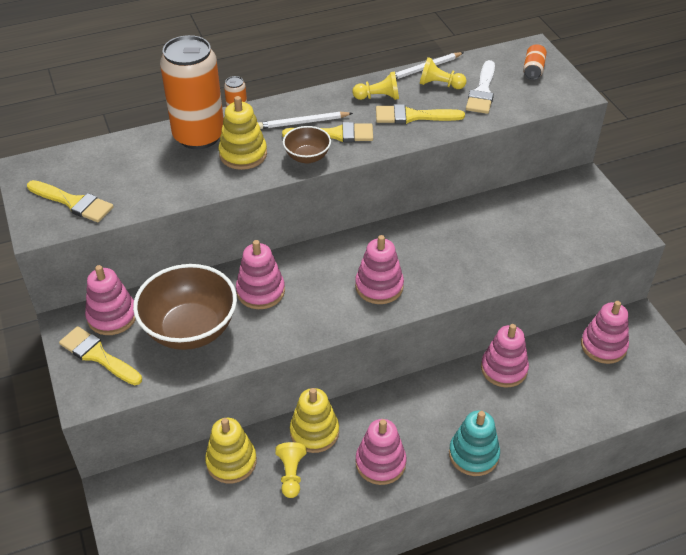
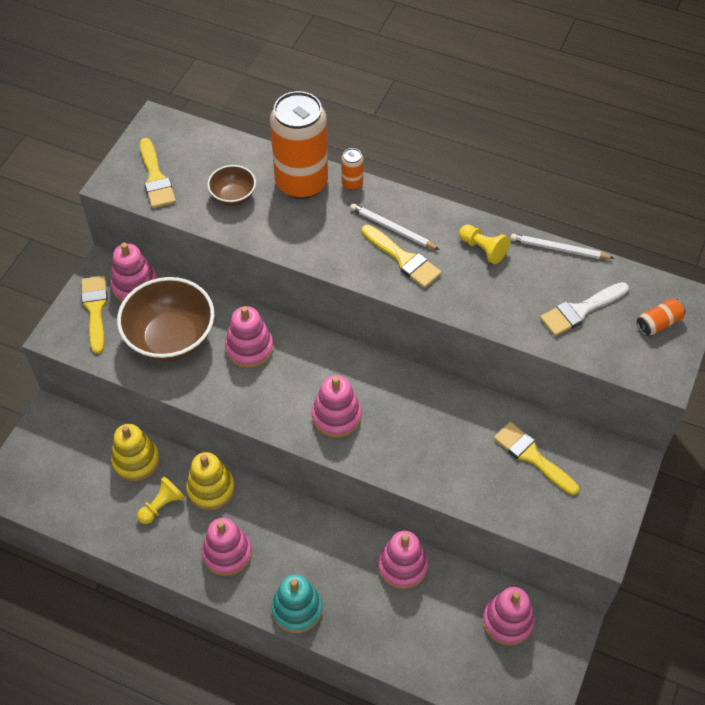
camera: 45 degrees right, 10 degrees up
yellow stacking toy [219,96,267,170] -> none
brown bowl [283,126,331,164] -> brown bowl moved to [208,165,256,206]
yellow brush [376,104,465,124] -> yellow brush moved to [494,422,579,495]
yellow pawn [420,57,467,89] -> none

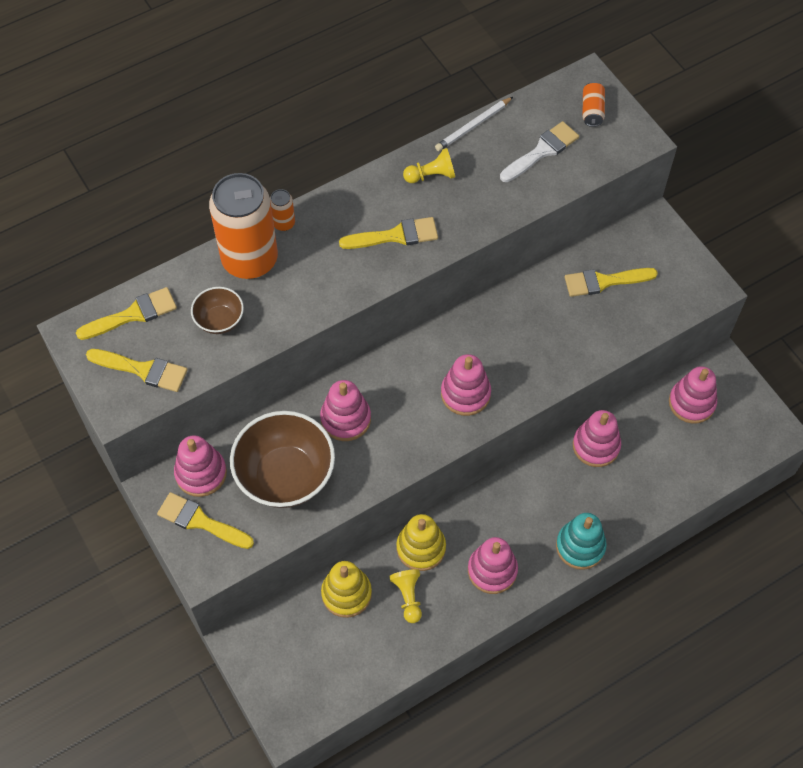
camera: 55 degrees left, 5 degrees up
white pencil [350,203,440,250] -> none
white brush [540,282,629,336] -> white brush turned 135 degrees counterclockwise [500,121,579,182]
none -> yellow brush [76,287,177,340]

